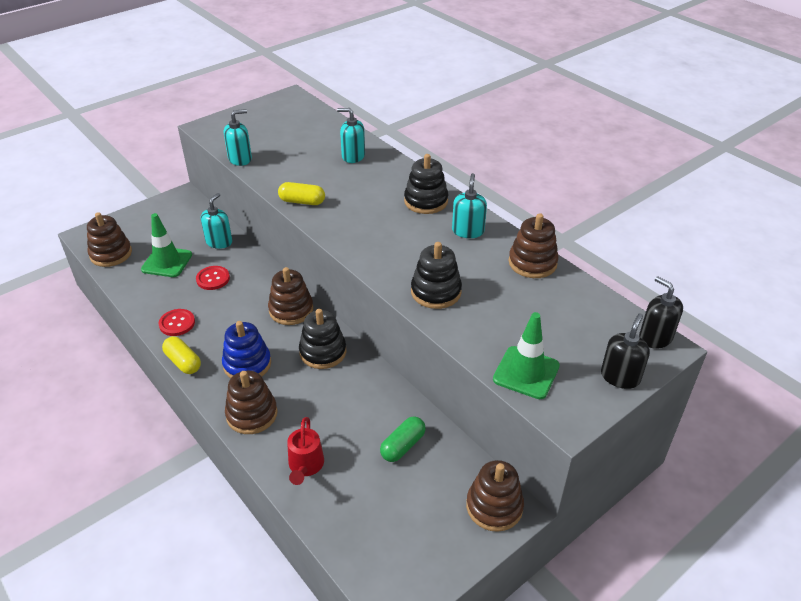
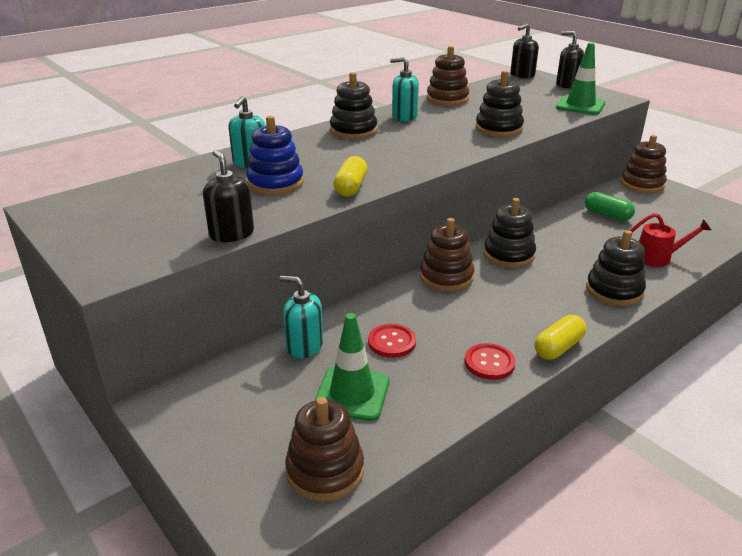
camera: 90 degrees left, 10 degrees down
blue stacking toy [222,321,271,378] -> blue stacking toy moved to [246,116,304,195]
turquoise soap dispenser [224,109,252,166] -> black soap dispenser [203,150,254,242]
brown stacking toy [225,371,278,434] -> black stacking toy [586,230,646,306]

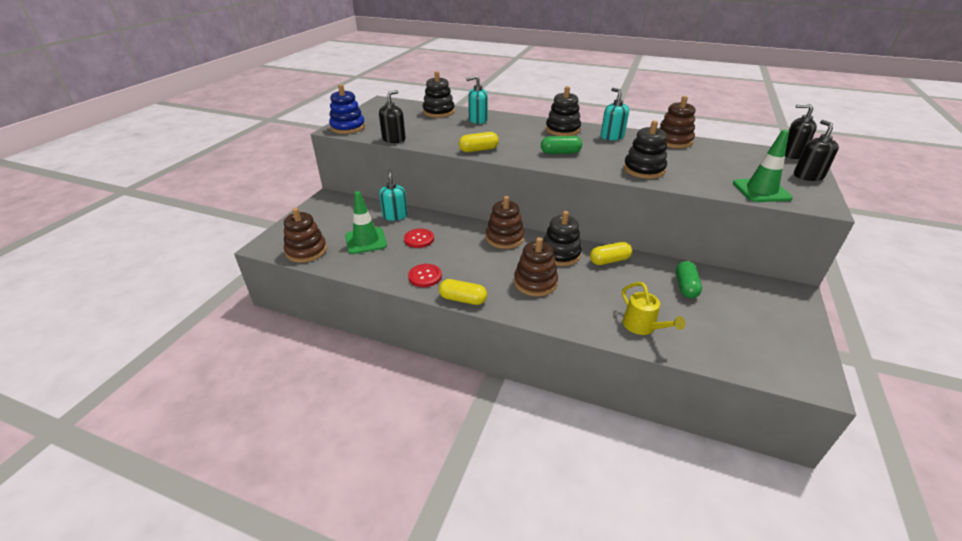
camera: 60 degrees right, 5 degrees up
blue stacking toy [246,116,304,195] -> blue stacking toy moved to [329,84,365,134]
black stacking toy [586,230,646,306] -> black stacking toy moved to [423,71,455,118]
brown stacking toy [621,135,667,193] -> brown stacking toy moved to [514,237,558,296]
red watering can [630,213,711,267] -> yellow watering can [622,282,685,335]
none -> green capsule [541,136,582,154]
none -> yellow capsule [590,242,632,265]

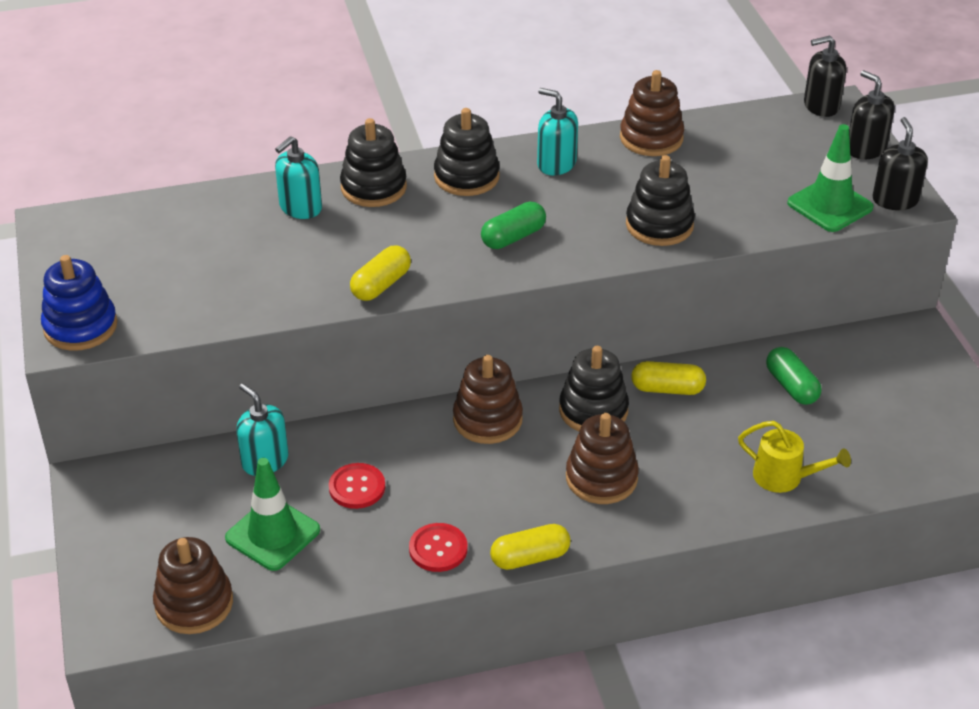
camera: 35 degrees left, 5 degrees up
black soap dispenser [379,90,406,143] -> black soap dispenser moved to [872,117,928,210]
black stacking toy [423,71,455,118] -> black stacking toy moved to [340,118,407,207]
yellow capsule [590,242,632,265] -> yellow capsule turned 60 degrees clockwise [631,361,706,395]

